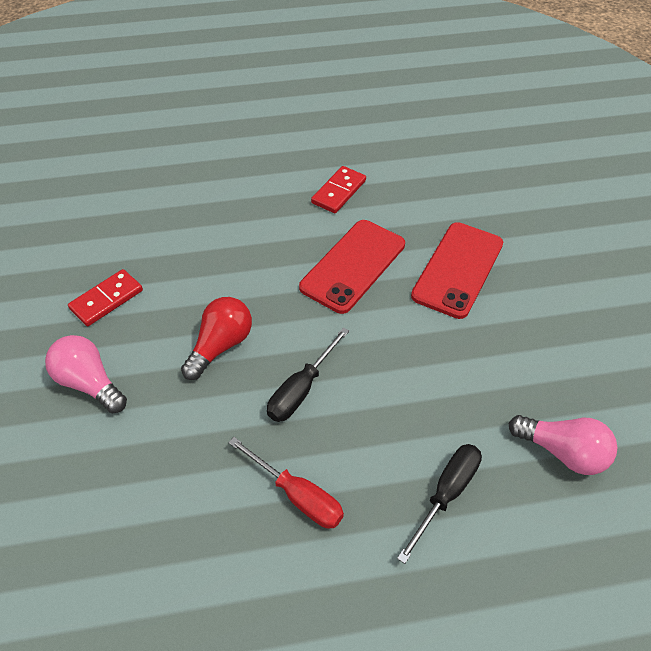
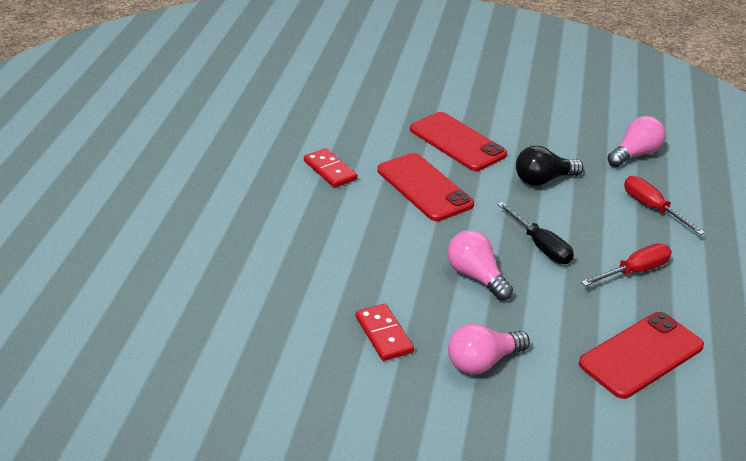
camera: 70 degrees left, 15 degrees down
red light bulb [181,297,252,380] -> pink light bulb [448,230,513,301]
black screwdriver [397,444,482,564] -> red screwdriver [624,176,705,235]
none -> black light bulb [516,146,583,186]
none -> red phone [579,312,704,399]

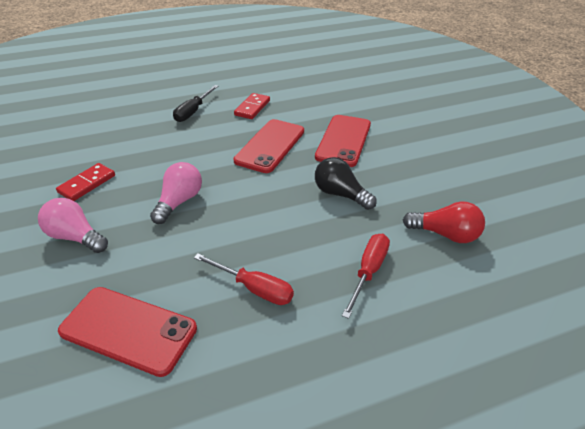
camera: 60 degrees right, 5 degrees up
black screwdriver [497,202,574,264] -> black screwdriver moved to [173,85,218,122]
pink light bulb [607,116,666,167] -> red light bulb [403,201,485,243]

